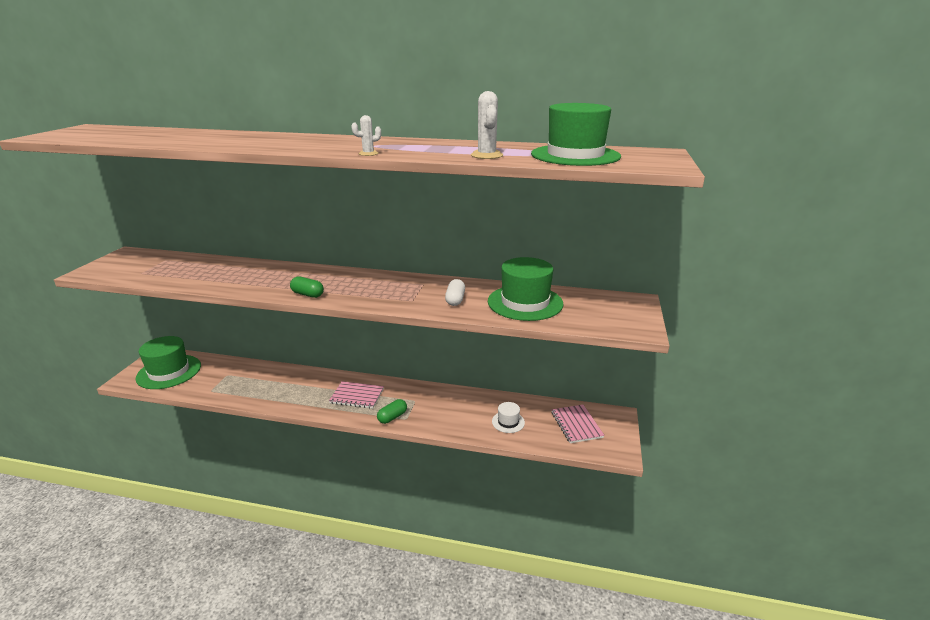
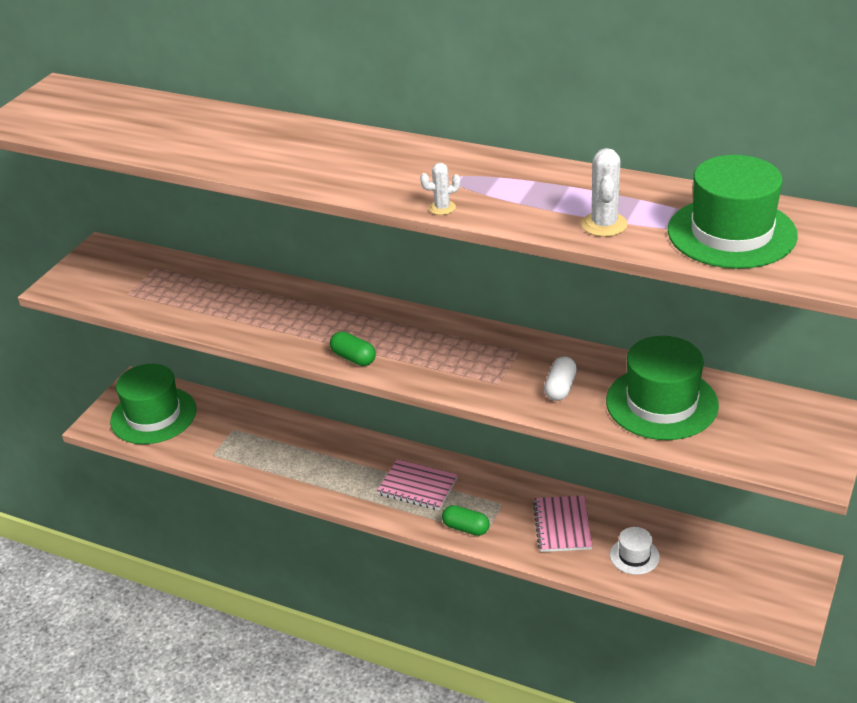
camera: 15 degrees right, 10 degrees up
green capsule [377,399,407,424] -> green capsule turned 60 degrees clockwise [442,505,490,536]
pink notebook [551,405,605,443] -> pink notebook moved to [533,495,593,552]

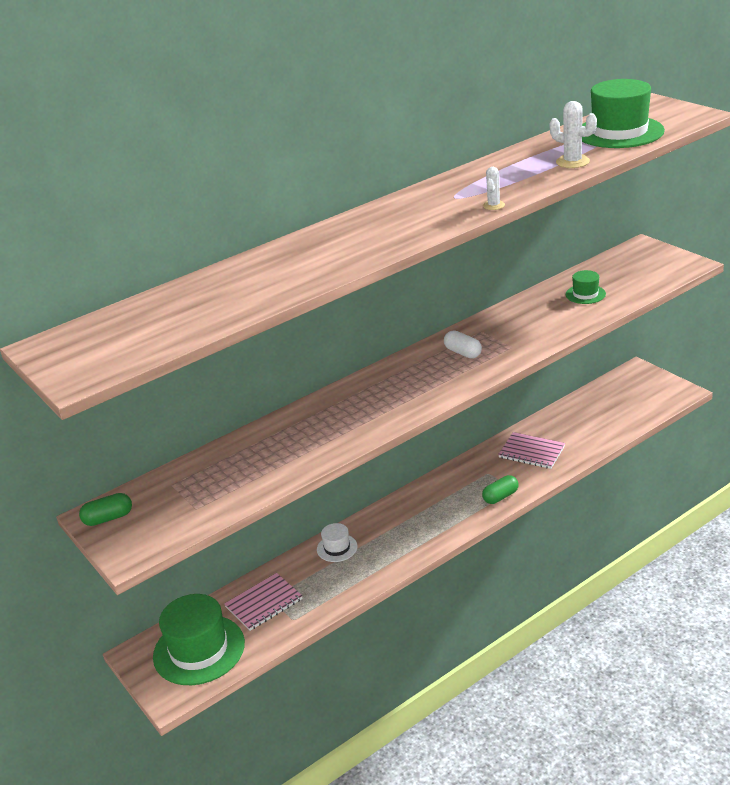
camera: 60 degrees left, 5 degrees down
green capsule [330,331,376,366] -> green capsule moved to [79,493,132,526]
pink notebook [377,459,458,510] -> pink notebook moved to [224,573,303,631]
white capsule [544,356,577,401] -> white capsule moved to [444,330,482,358]
green hat [606,336,719,440] -> green hat [566,270,606,304], size x0.49
white hat [610,527,660,575] -> white hat moved to [317,523,358,562]

